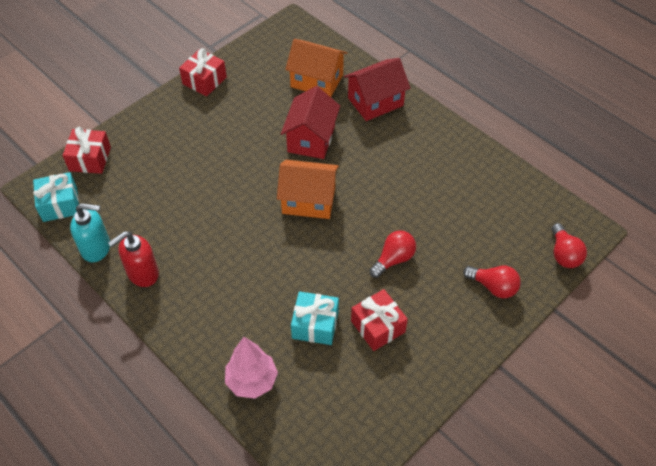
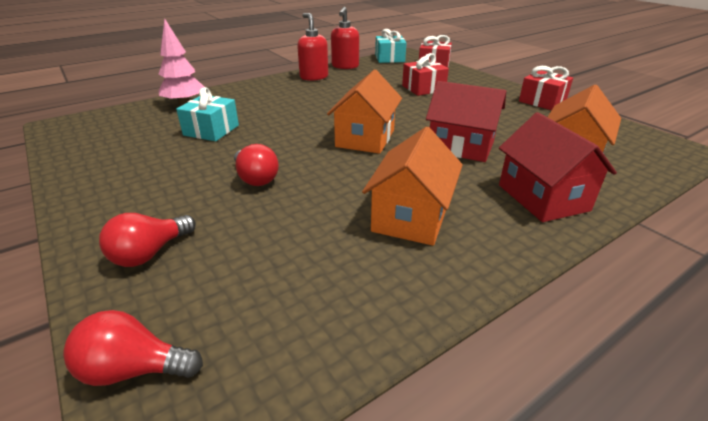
camera: 100 degrees right, 20 degrees down
turquoise soap dispenser [70,203,110,262] -> red soap dispenser [331,7,359,69]
red gift [351,289,408,351] -> red gift moved to [402,53,449,96]
none -> orange house [362,127,463,246]

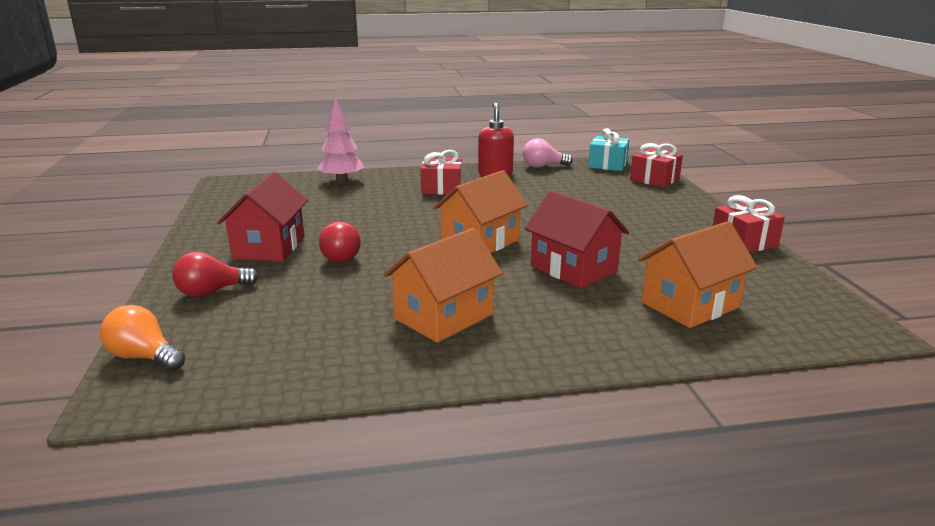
camera: 25 degrees right, 10 degrees down
red light bulb [63,310,203,386] -> orange light bulb [100,305,185,370]
turquoise gift [176,87,239,141] -> none
red soap dispenser [331,7,359,69] -> pink light bulb [523,138,573,168]
red gift [402,53,449,96] -> red gift moved to [420,150,462,195]
red house [499,112,617,222] -> red house moved to [217,172,308,262]

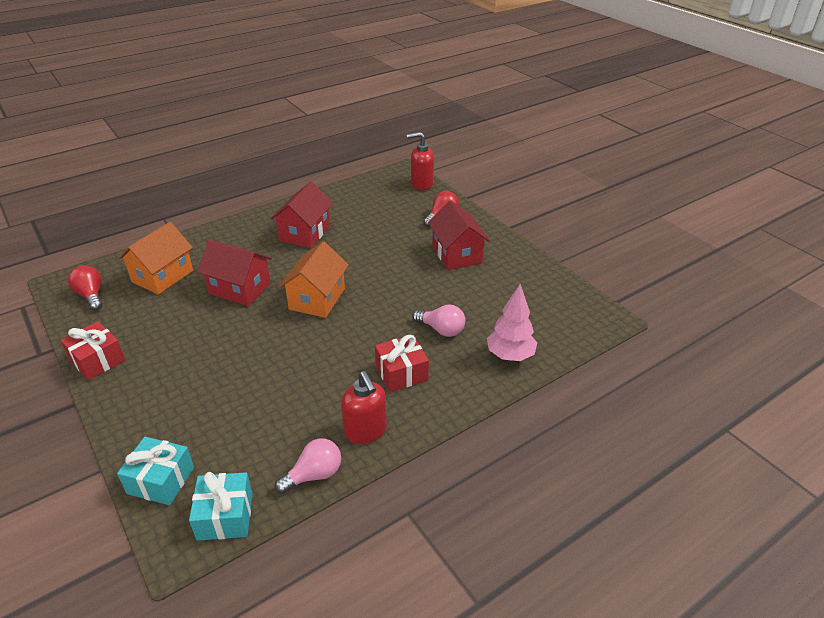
camera: 155 degrees right, 15 degrees up
orange light bulb [100,305,185,370] -> red soap dispenser [407,132,434,190]
red light bulb [319,221,361,263] -> red light bulb moved to [68,265,102,310]
orange house [383,228,503,343] -> red house [270,182,333,248]
red gift [630,143,683,188] -> turquoise gift [117,437,194,505]
none -> pink light bulb [412,304,465,337]

